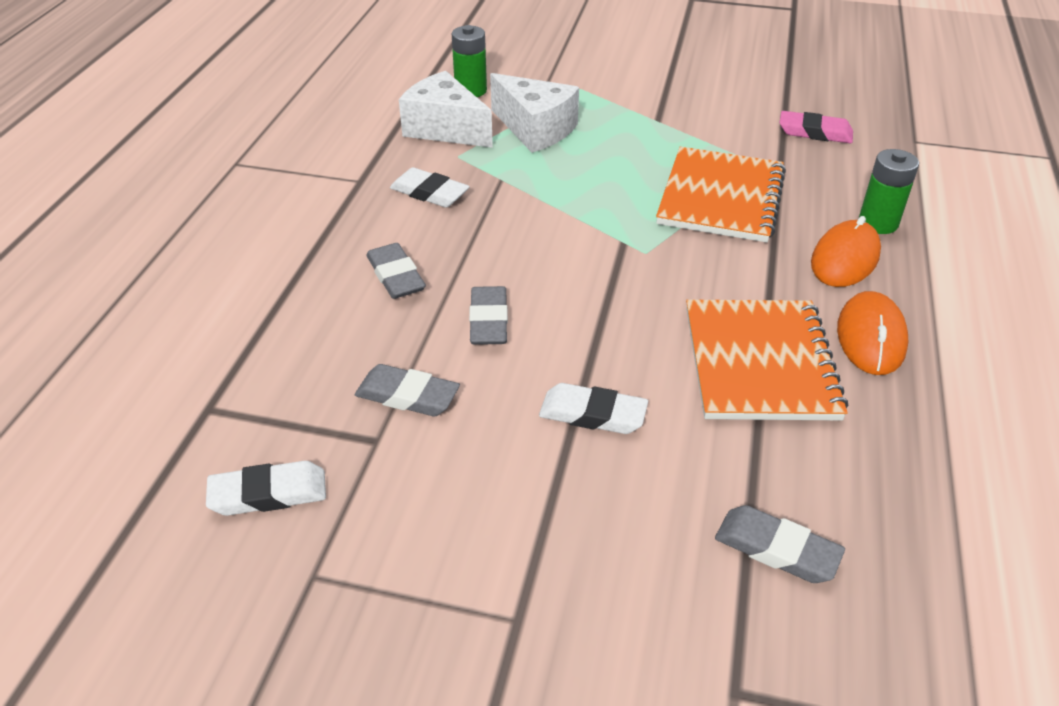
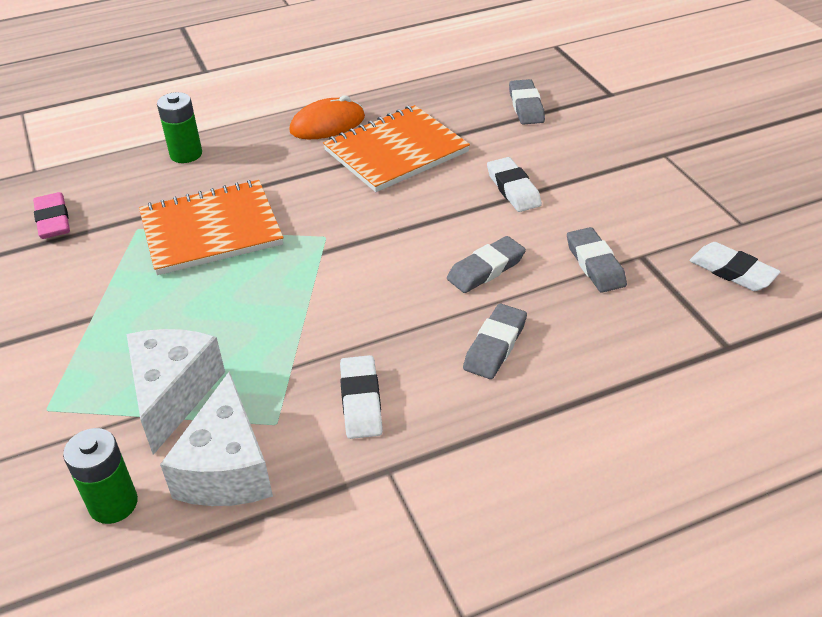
camera: 125 degrees left, 0 degrees up
orange mouse [811,216,881,287] -> none

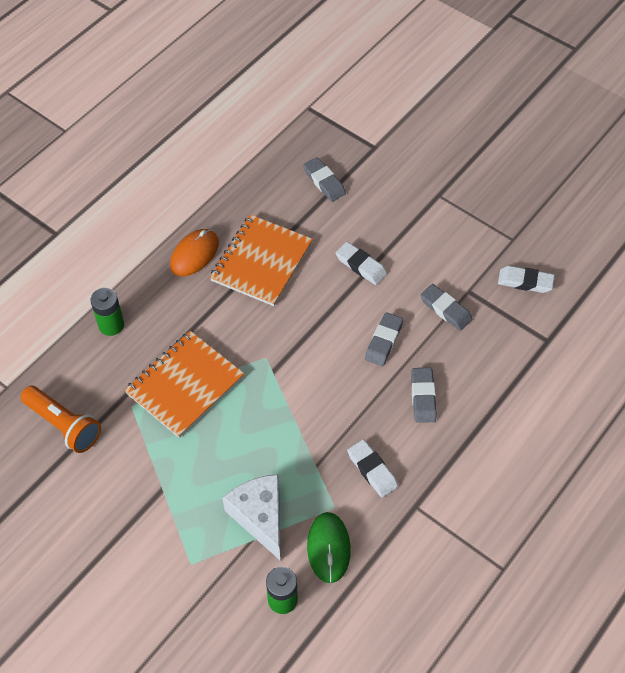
camera: 30 degrees left, 15 degrees up
pink eraser [33,192,70,239] -> orange flashlight [21,386,101,453]
white cheese [160,371,273,506] -> green mouse [307,512,351,583]

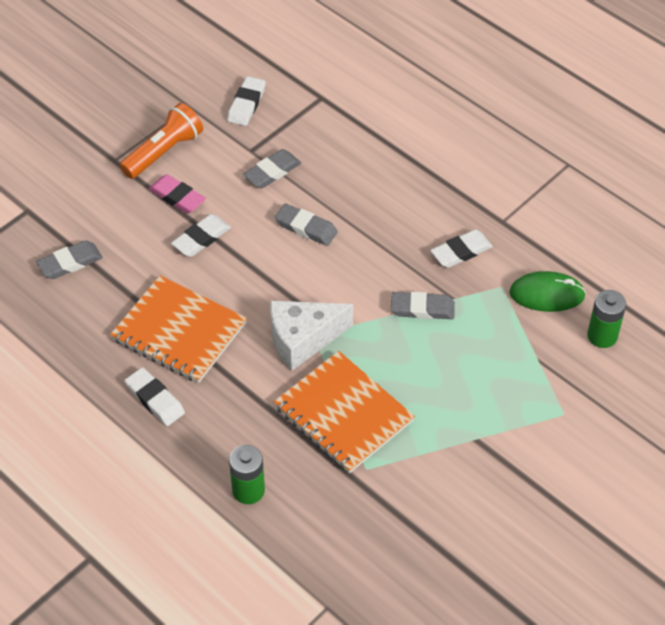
camera: 85 degrees left, 5 degrees down
orange flashlight [21,386,101,453] -> orange flashlight moved to [120,103,203,179]
orange mouse [170,229,219,276] -> white eraser [125,367,185,426]
white cheese [222,474,280,560] -> white cheese moved to [270,300,353,371]
grey eraser [411,368,436,423] -> grey eraser moved to [391,292,455,319]
none -> pink eraser [149,174,206,214]

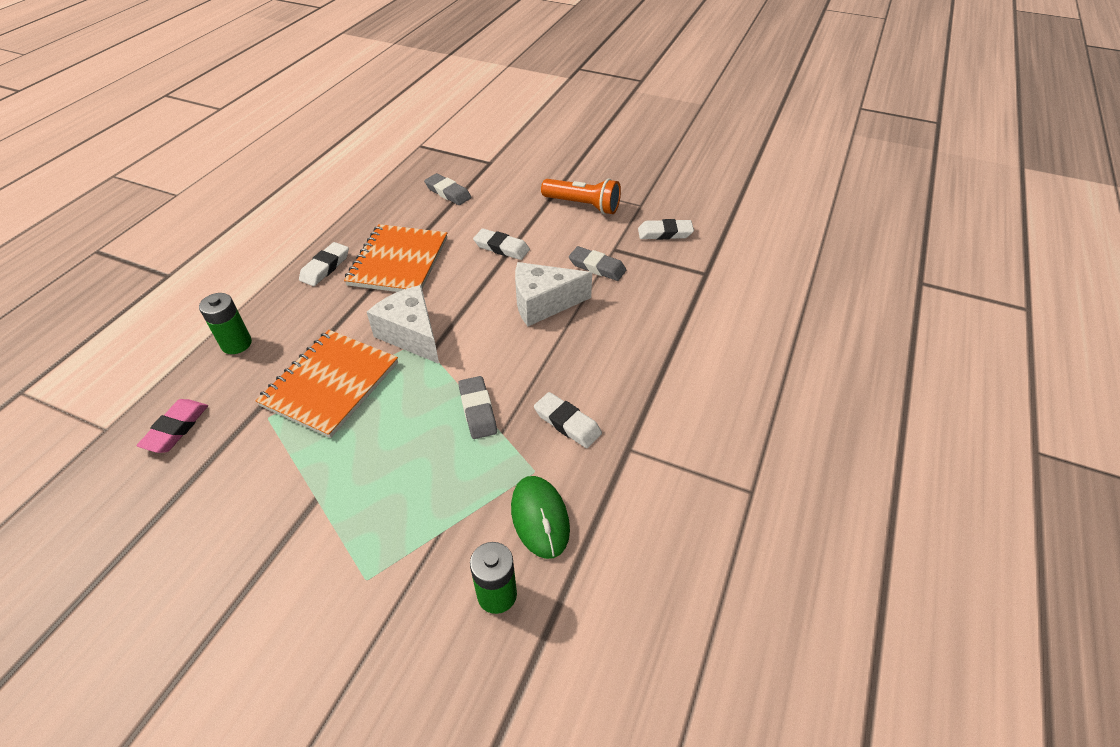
camera: 70 degrees right, 5 degrees down
pink eraser [149,174,206,214] -> pink eraser moved to [137,399,208,453]
grey eraser [275,203,338,246] -> white cheese [515,262,592,326]

